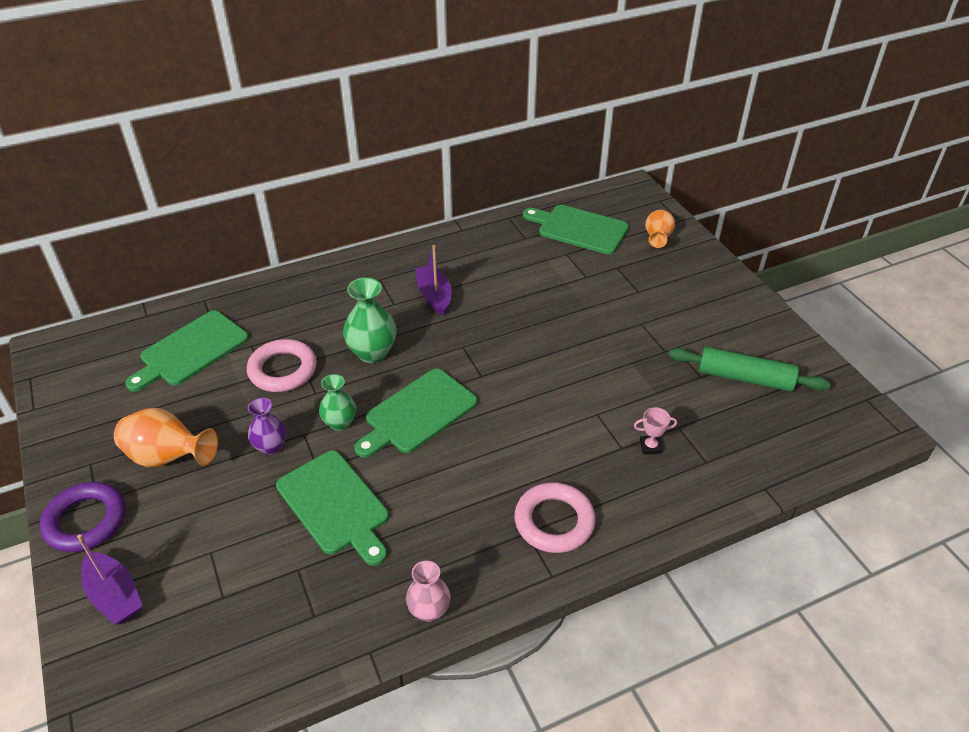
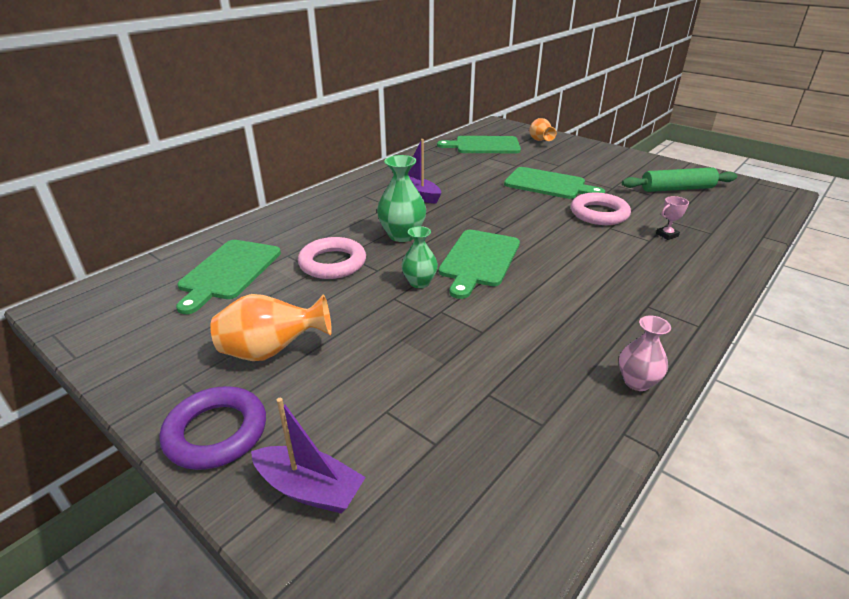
camera: 25 degrees left, 10 degrees down
purple vase [248,398,287,455] -> none
green cutting board [276,451,389,566] -> green cutting board moved to [504,167,605,199]
pink ring [514,482,596,553] -> pink ring moved to [571,193,631,225]

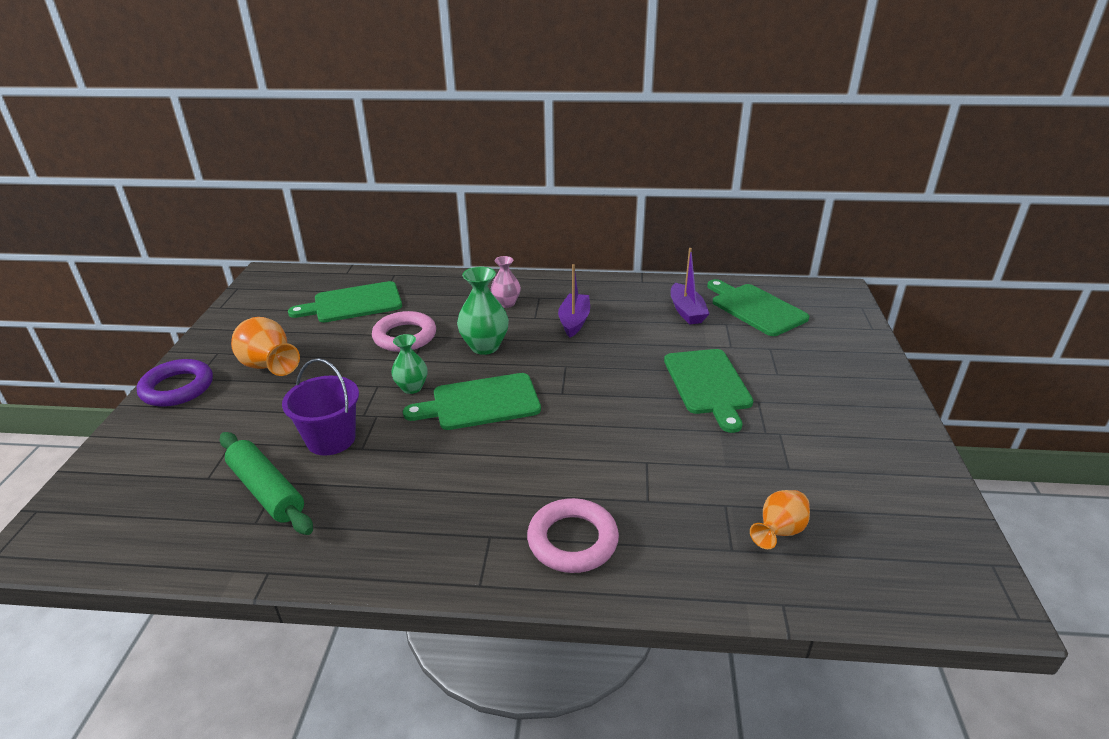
camera: 55 degrees right, 0 degrees up
purple boat [251,398,366,514] -> purple boat moved to [671,248,710,324]
orange vase [529,118,557,141] -> orange vase moved to [750,490,810,549]
pink ring [571,193,631,225] -> pink ring moved to [527,498,619,573]
pink vase [619,316,671,391] -> pink vase moved to [491,256,521,308]
green rolling pin [622,167,737,192] -> green rolling pin moved to [220,432,313,535]
pink trophy [656,196,689,240] -> none
none -> purple bucket [282,358,359,456]

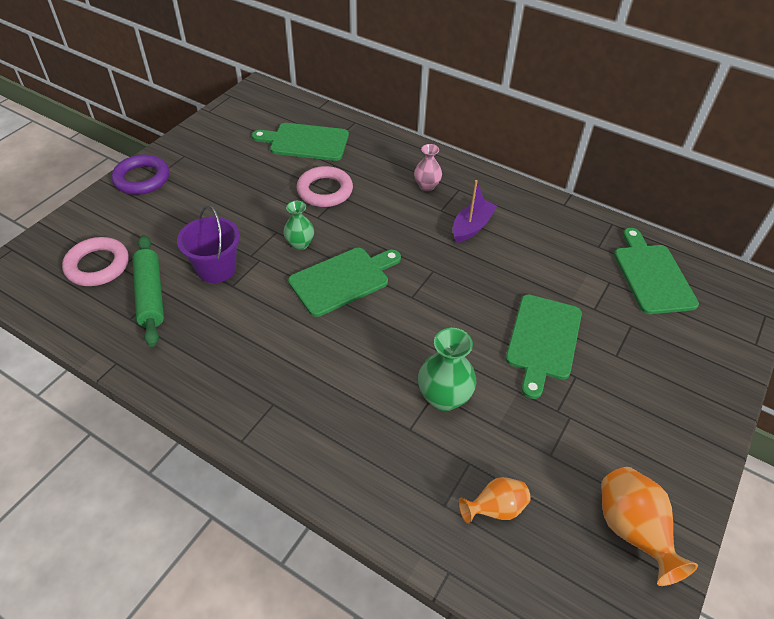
camera: 25 degrees right, 15 degrees up
orange vase [231,317,300,376] -> orange vase moved to [601,467,698,586]
green cutting board [403,373,541,430] -> green cutting board turned 135 degrees clockwise [288,248,401,317]
green vase [457,267,509,355] -> green vase moved to [418,328,476,411]
pink ring [527,498,619,573] -> pink ring moved to [62,237,129,286]
purple boat [671,248,710,324] -> none

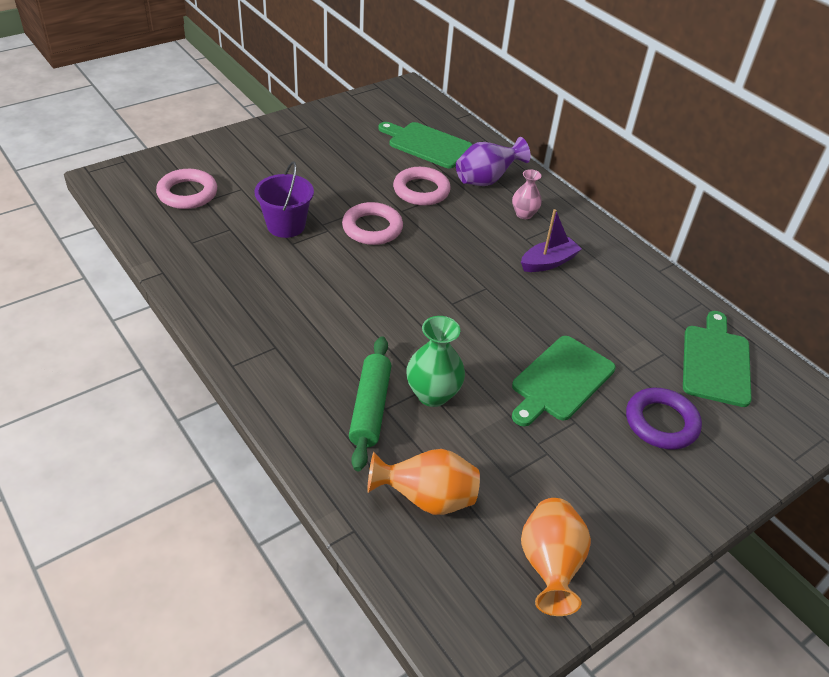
camera: 20 degrees right, 5 degrees down
purple ring [111,155,169,195] -> purple ring moved to [626,388,702,450]
green rolling pin [132,235,164,347] -> green rolling pin moved to [349,336,391,471]
green vase [283,201,314,250] -> pink ring [342,202,403,245]
green cutting board [288,248,401,317] -> none
orange vase [459,477,531,524] -> orange vase [367,449,480,515], size x1.55
none -> purple vase [456,137,531,186]

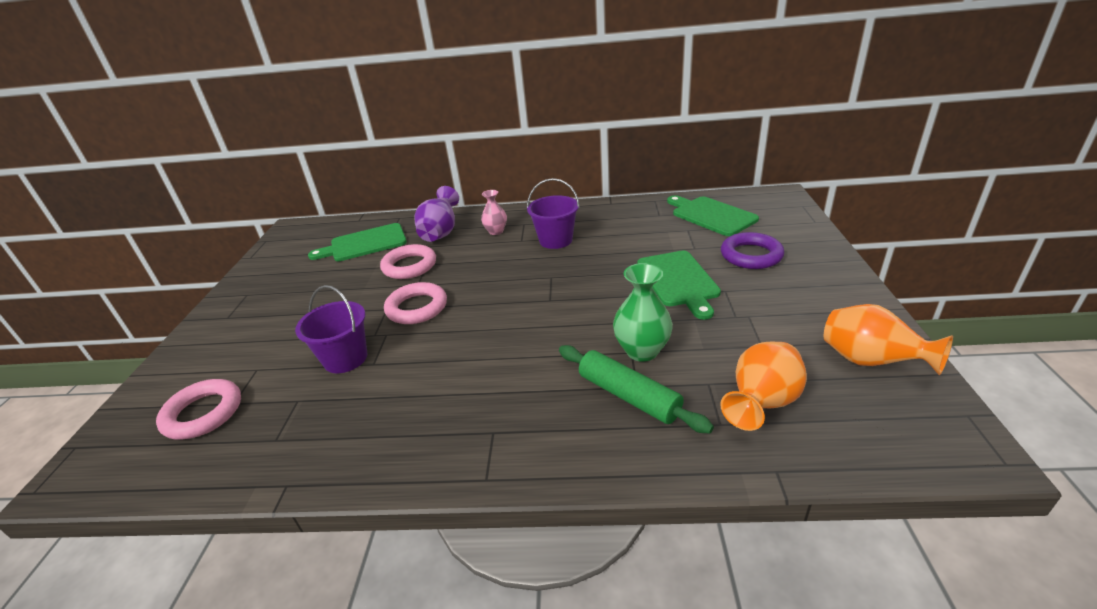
camera: 45 degrees left, 10 degrees down
purple boat [521,209,582,272] -> purple bucket [527,178,580,249]

